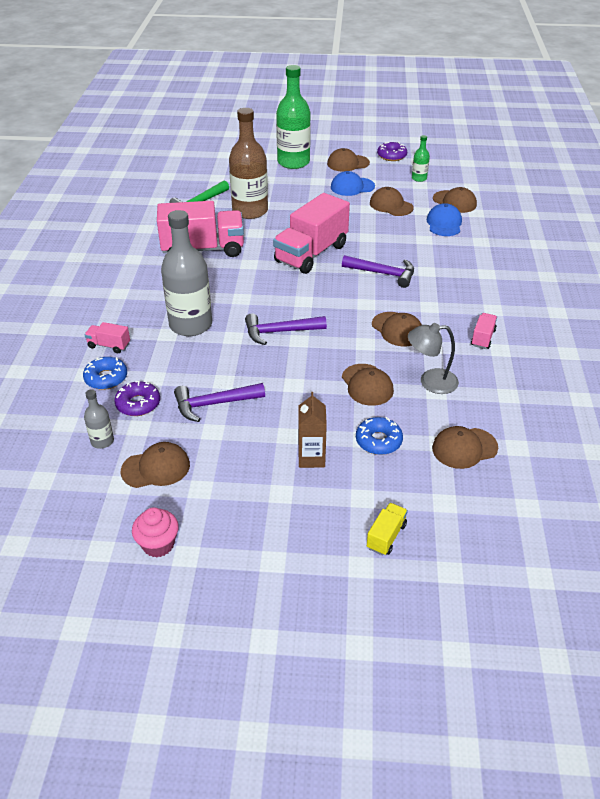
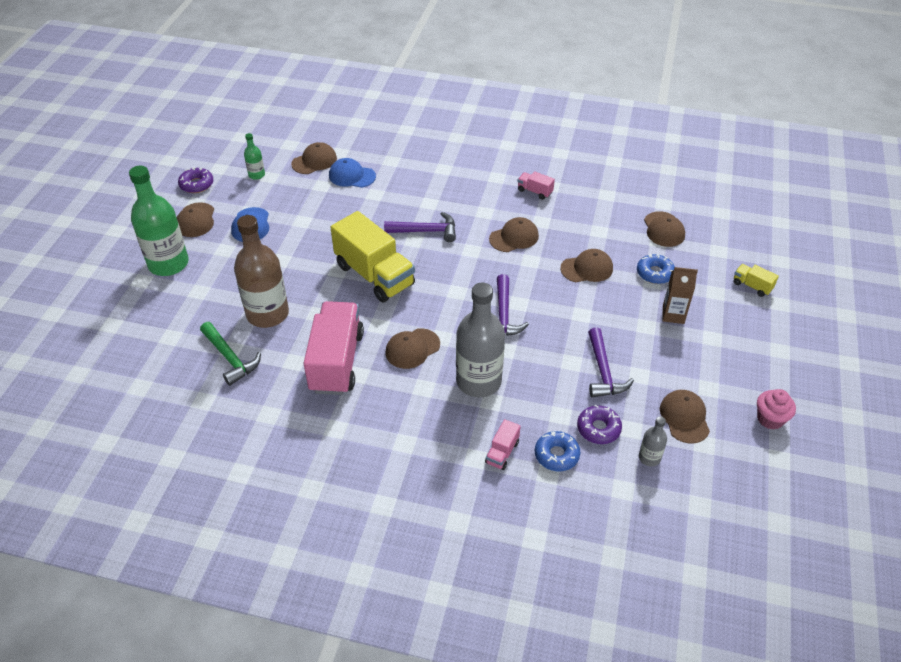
camera: 80 degrees left, 5 degrees up
pink truck [273,193,350,274] -> yellow truck [330,211,415,303]
purple hammer [342,255,414,288] -> purple hammer turned 60 degrees clockwise [384,212,456,242]
brown cap [370,187,414,216] -> brown cap moved to [385,328,440,369]
grey lamp [408,323,459,394] -> none

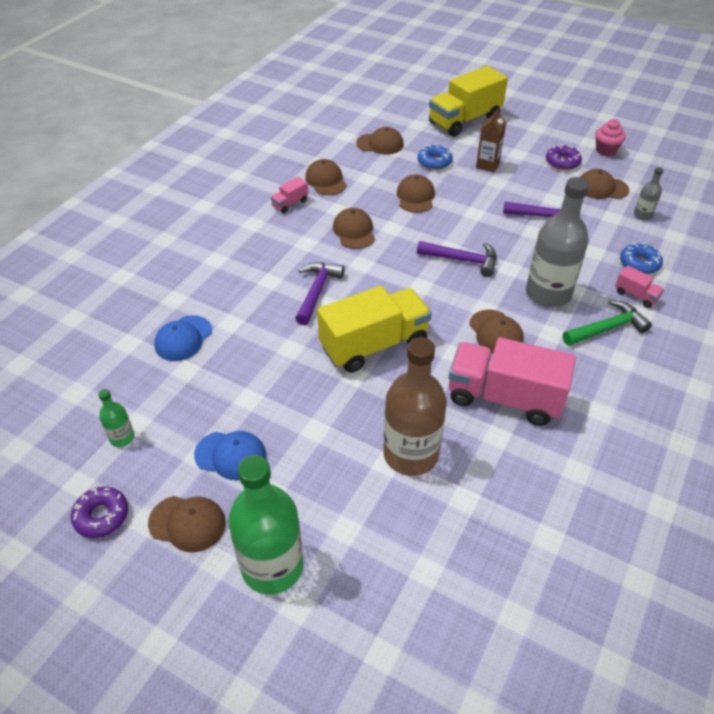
camera: 75 degrees left, 0 degrees up
green hammer [200,322,261,386] -> green hammer moved to [563,300,652,346]
brown cap [291,142,337,174] -> brown cap moved to [305,159,347,195]
purple donut [577,405,622,444] -> purple donut moved to [546,144,582,170]
yellow truck [734,264,779,297] -> yellow truck [429,66,508,137], size x2.32

